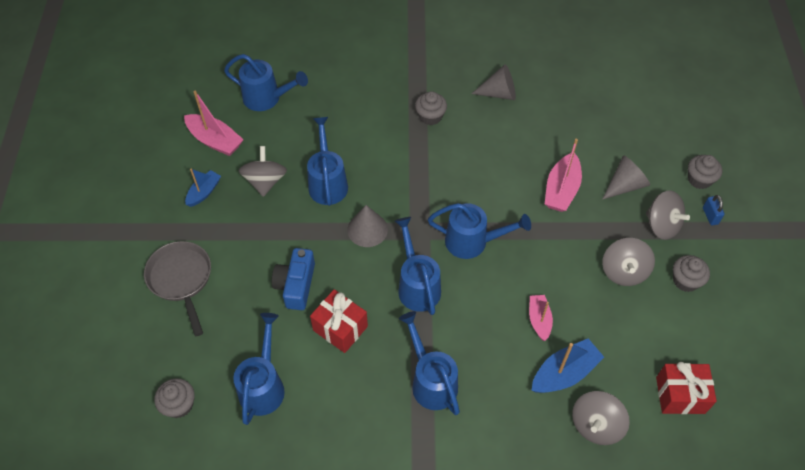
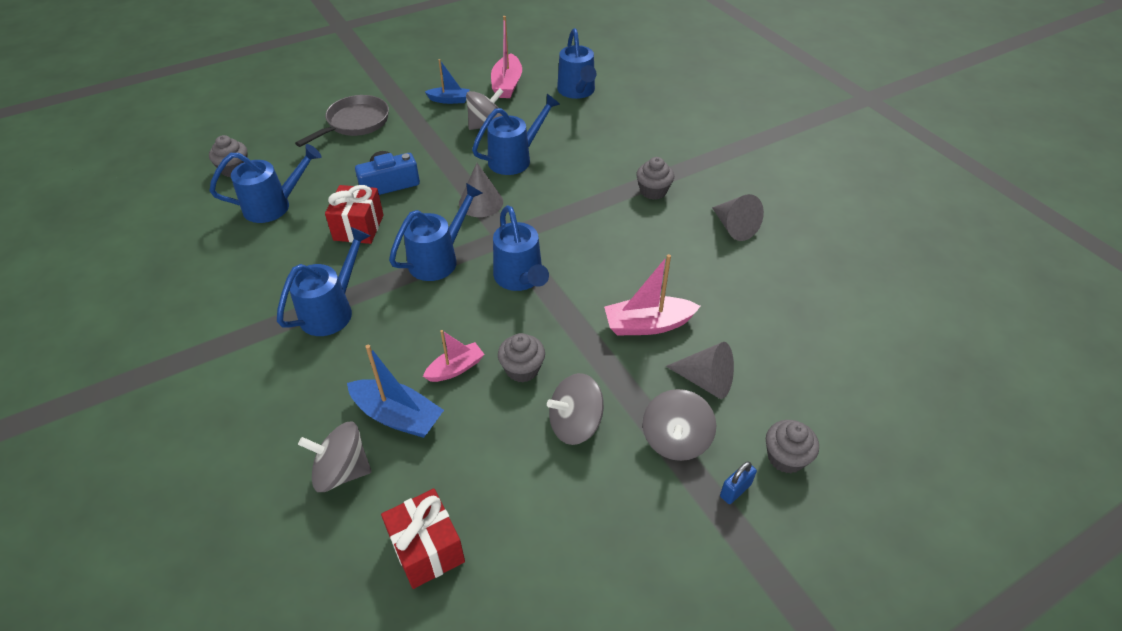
camera: 60 degrees right, 10 degrees down
grey cupcake [673,255,710,292] -> grey cupcake moved to [498,333,545,382]

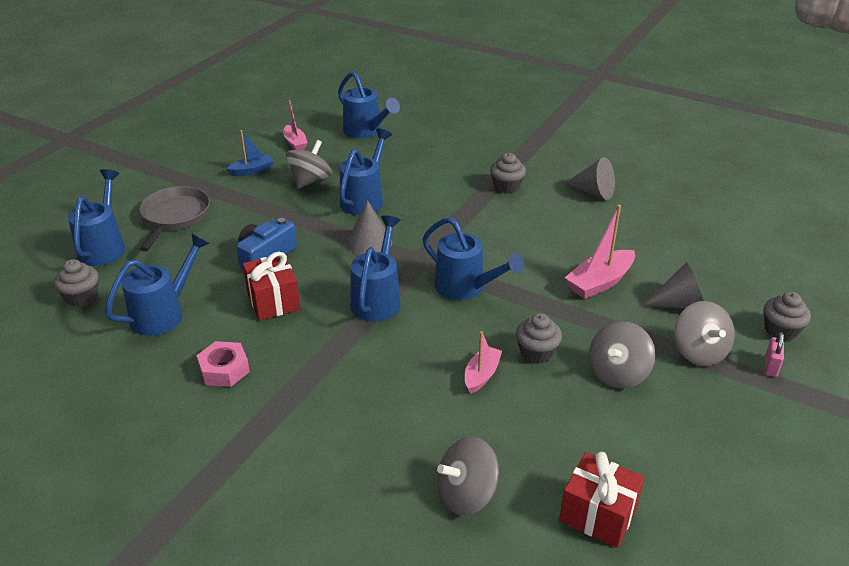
camera: 30 degrees left, 10 degrees down
blue watering can [277,227,371,336] -> blue watering can moved to [68,169,125,266]
blue boat [347,345,444,438] -> none
pink boat [491,16,522,98] -> pink boat [283,100,308,150], size x0.64
blue padlock [720,461,757,504] -> pink padlock [765,332,784,377]
none -> pink nut [196,341,250,387]

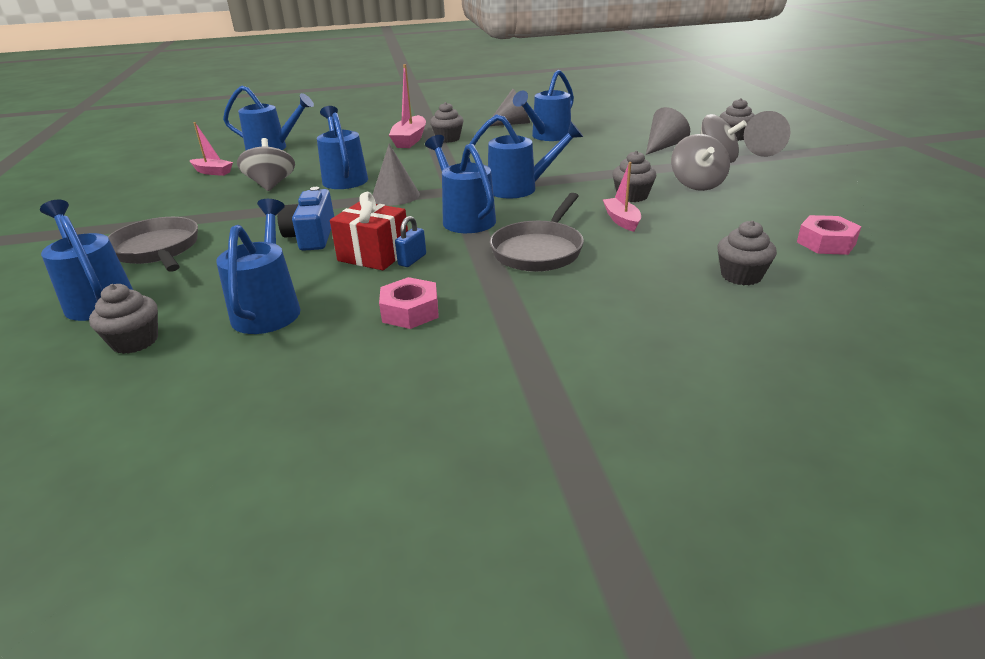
camera: 40 degrees left, 5 degrees down
blue boat [226,130,274,176] -> none
grey spinning top [437,436,499,515] -> grey cupcake [718,221,777,285]
red gift [559,452,645,548] -> pink nut [797,215,861,255]
pink boat [565,205,635,299] -> pink boat moved to [389,64,426,148]
pink padlock [765,332,784,377] -> grey cone [744,111,791,157]
none -> blue padlock [395,216,426,267]
none -> grey pan [490,193,584,272]
none -> blue watering can [513,70,574,141]

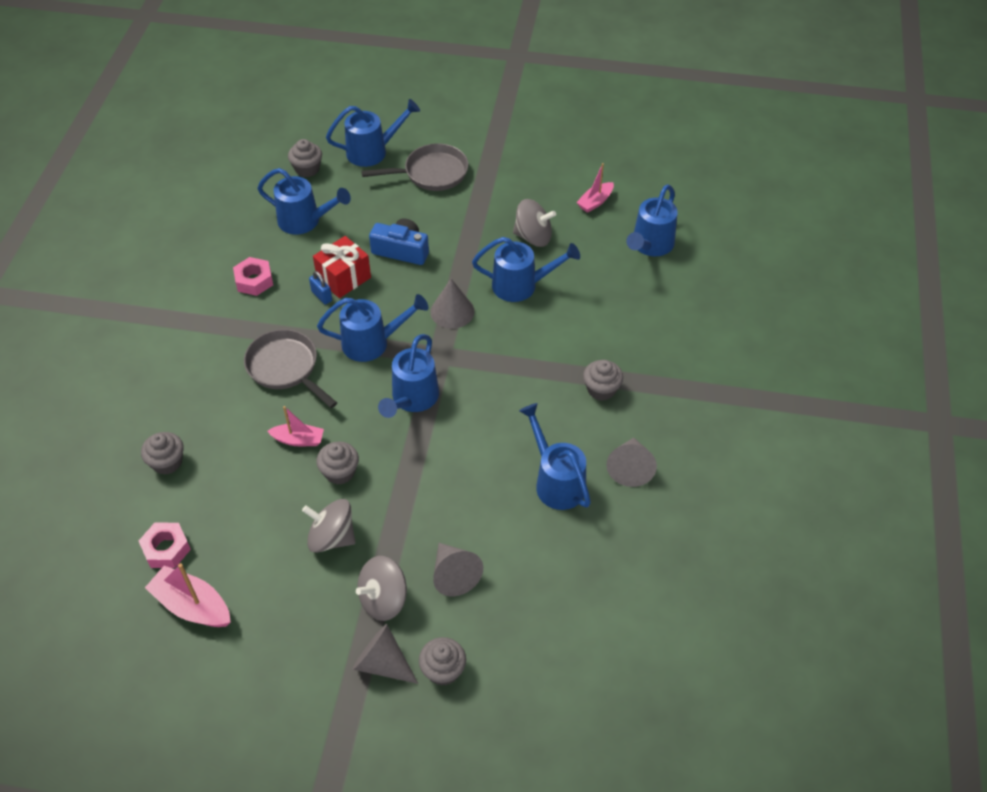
camera: 110 degrees right, 20 degrees up
pink boat [389,64,426,148] -> pink boat moved to [145,563,231,627]

